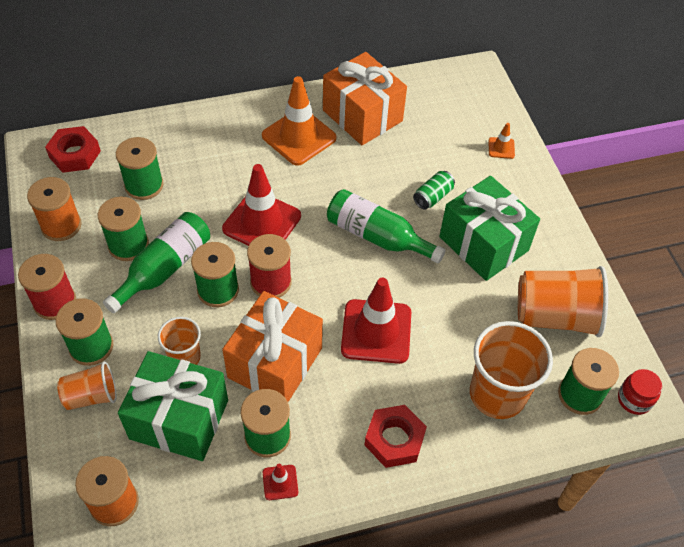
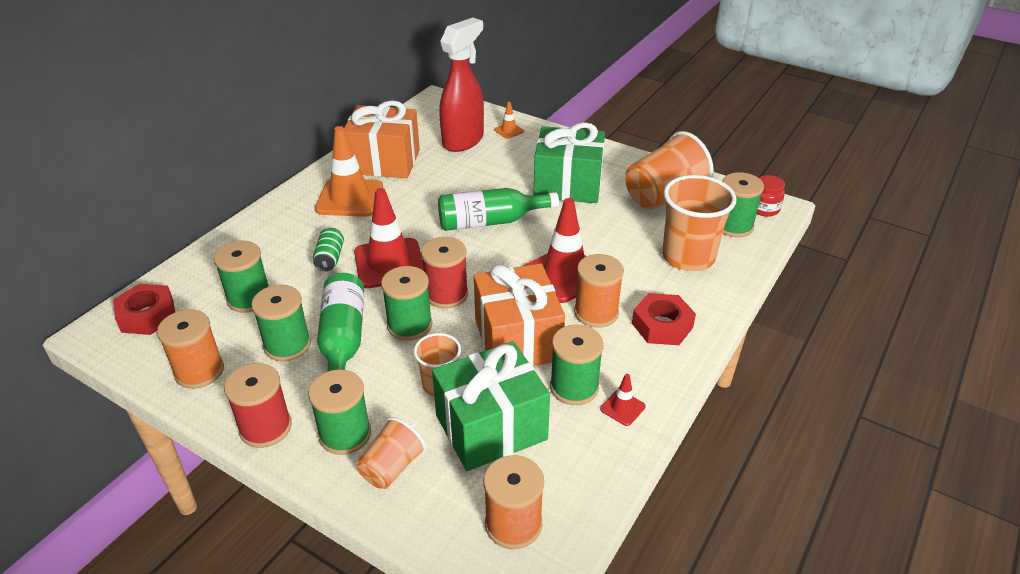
camera: 40 degrees left, 15 degrees down
green can [413,171,455,210] -> green can moved to [313,228,344,271]
none -> red spray bottle [439,17,484,152]
none -> orange spool [574,254,624,328]

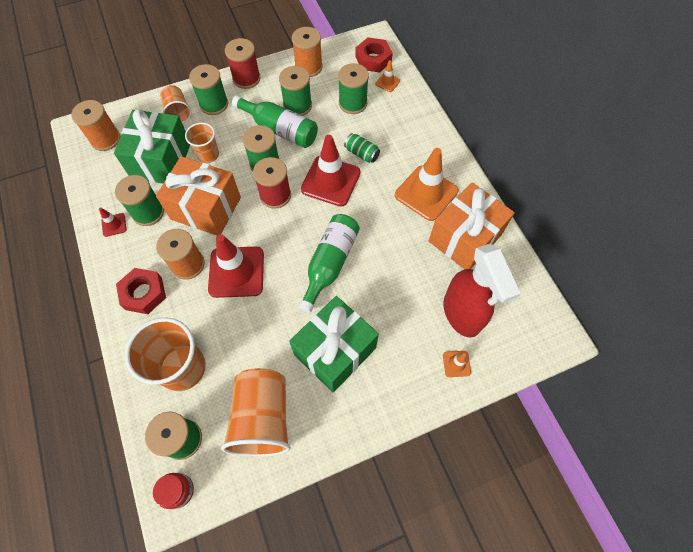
camera: 125 degrees right, 25 degrees up
none -> orange traffic cone [375,60,400,92]

